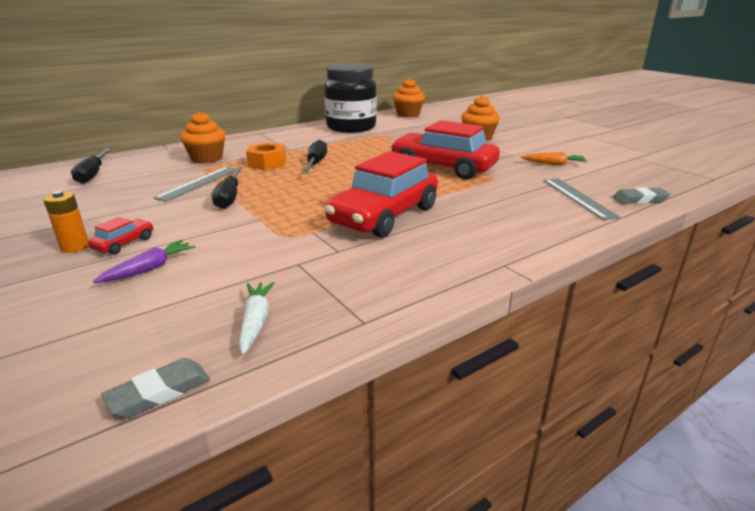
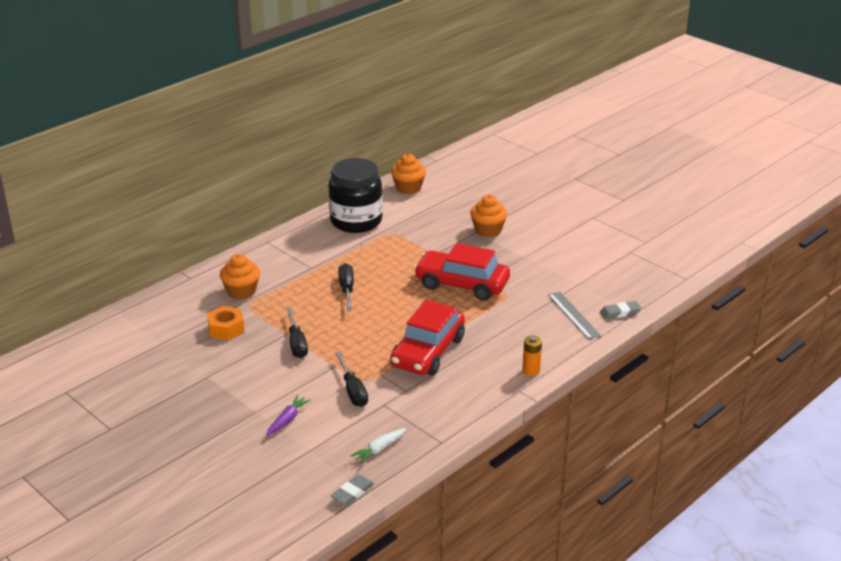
camera: 10 degrees left, 5 degrees up
orange battery [43,191,89,253] -> orange battery moved to [522,336,542,376]
black screwdriver [71,149,111,184] -> black screwdriver moved to [335,352,368,407]
red car [88,217,153,255] -> none
grey ruler [154,167,235,202] -> none
white carrot [239,282,275,355] -> white carrot turned 120 degrees counterclockwise [350,428,407,464]
orange nut [246,142,286,170] -> orange nut moved to [207,306,244,340]
orange carrot [520,152,588,165] -> none

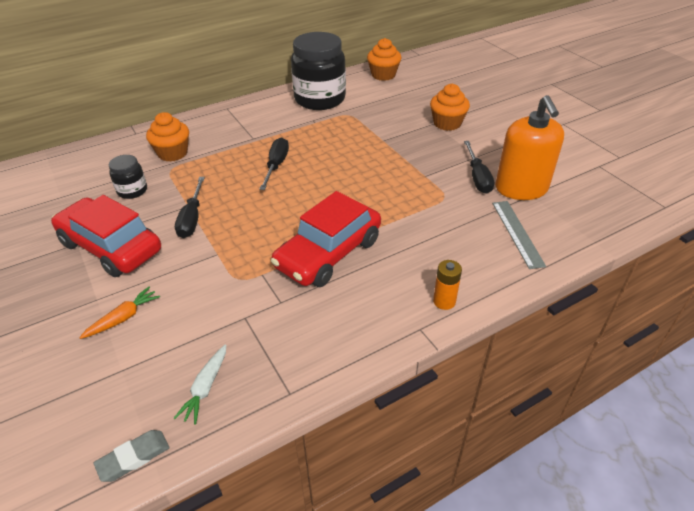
camera: 15 degrees right, 10 degrees up
orange nut [207,306,244,340] -> black jar [109,155,147,199]
purple carrot [266,395,311,436] -> orange carrot [79,287,160,339]
black screwdriver [335,352,368,407] -> black screwdriver moved to [464,141,494,194]
white carrot [350,428,407,464] -> white carrot turned 45 degrees counterclockwise [173,344,226,424]
red car [414,243,510,301] -> red car moved to [51,195,161,277]
grey eraser [600,301,641,319] -> none
none -> orange soap dispenser [495,95,564,200]

